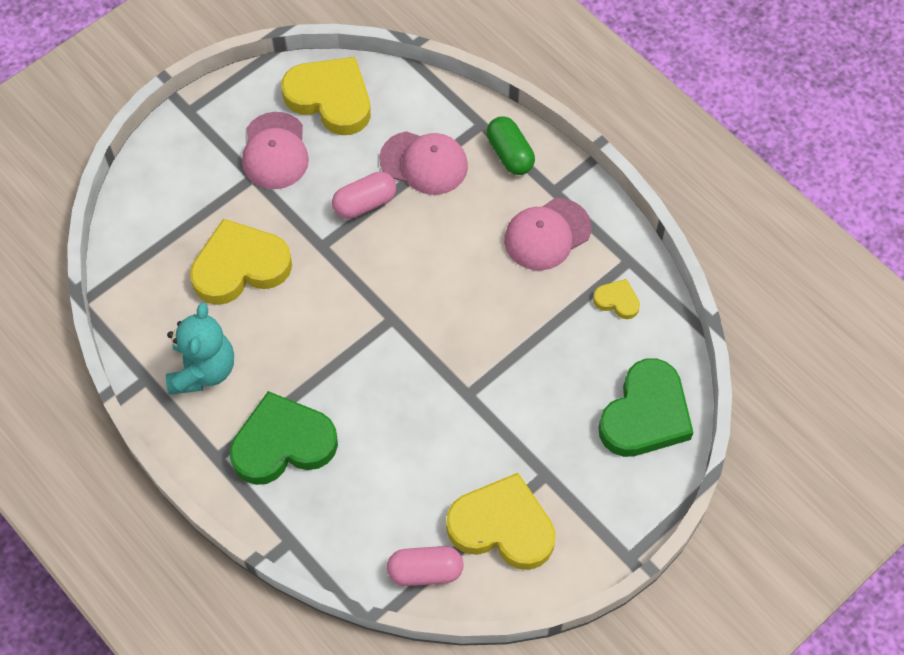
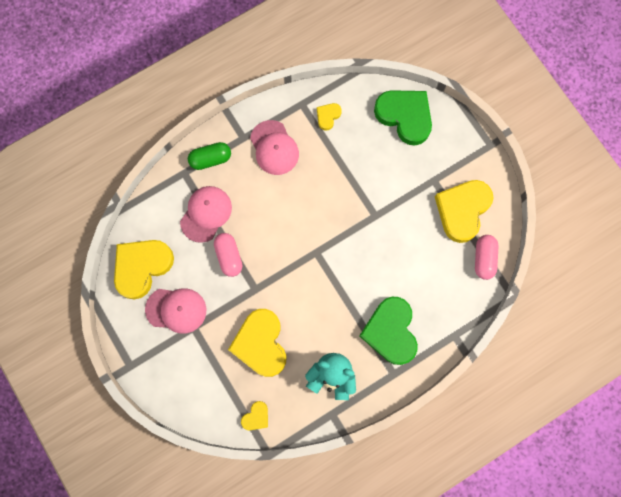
camera: 80 degrees left, 15 degrees up
none -> yellow heart [241,401,268,430]

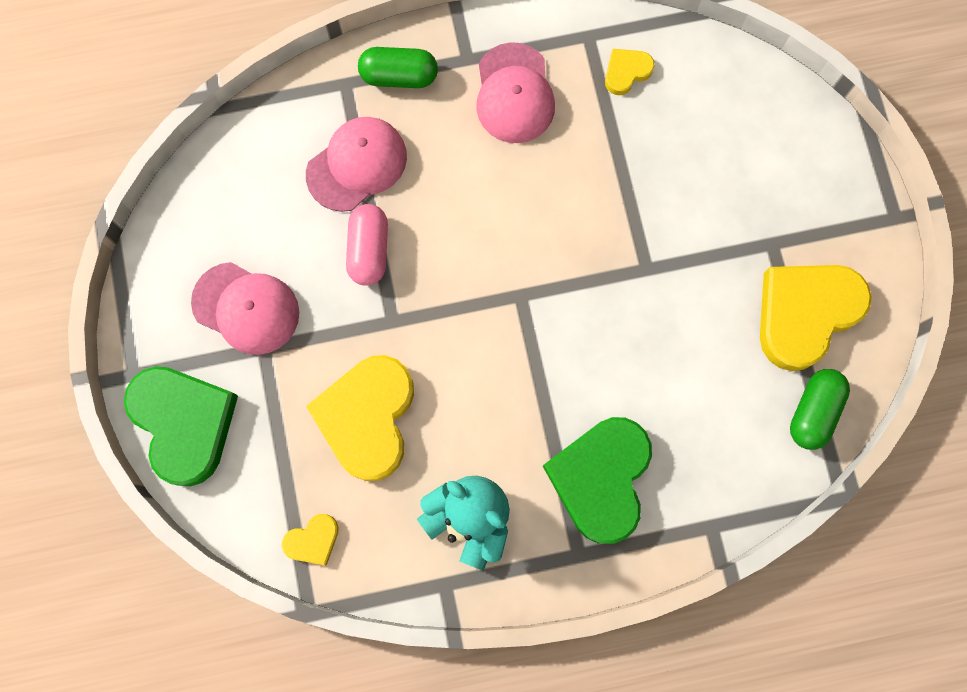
camera: 20 degrees right, 0 degrees up
yellow heart [114,240,174,300] -> none
green heart [374,90,432,145] -> green heart moved to [124,366,238,486]
pink capsule [475,235,498,280] -> green capsule [790,369,850,450]

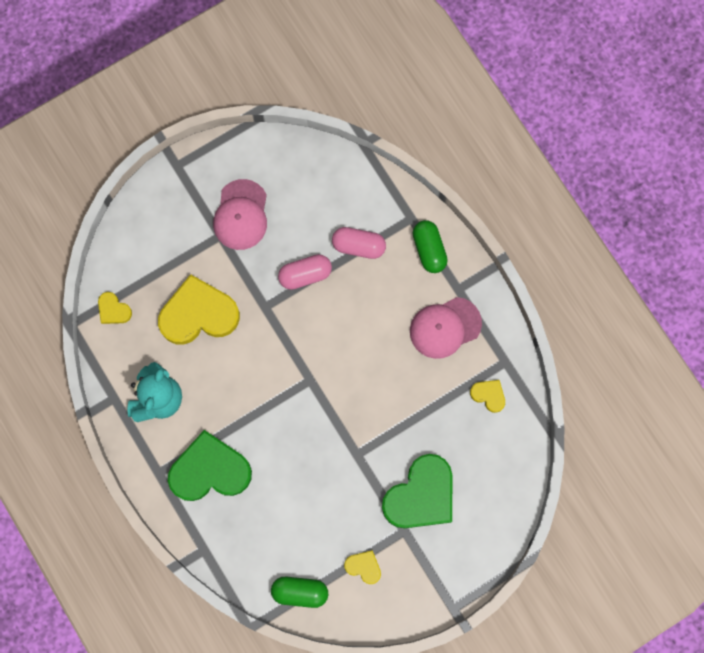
camera: 70 degrees right, 0 degrees up
green heart [124,366,238,486] -> green heart moved to [382,454,452,528]
pink cap [306,117,407,212] -> pink capsule [332,227,386,259]
yellow heart [760,265,872,371] -> yellow heart [344,550,381,584], size x0.46

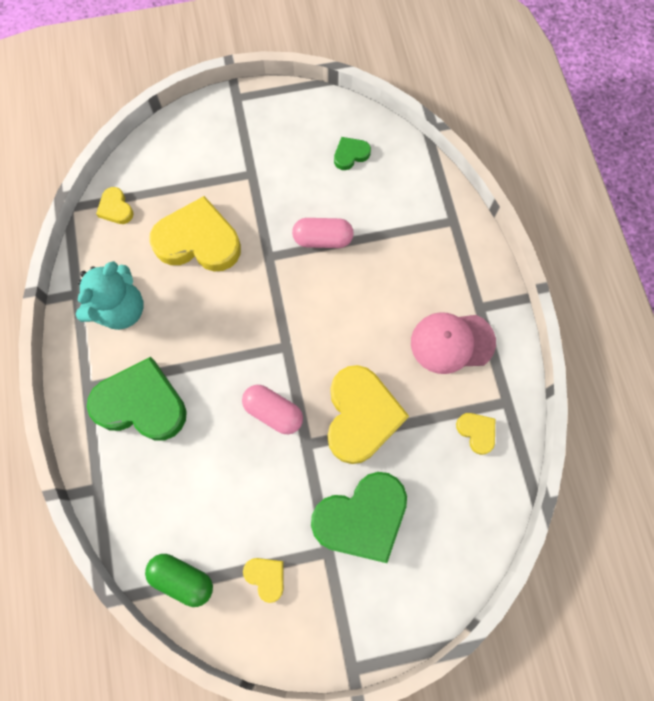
camera: 20 degrees right, 5 degrees down
pink cap [213,179,267,250] -> none
pink capsule [332,227,386,259] -> pink capsule moved to [242,385,303,434]
green capsule [413,220,448,273] -> none
none -> yellow heart [328,365,409,464]
none -> green heart [334,137,371,170]

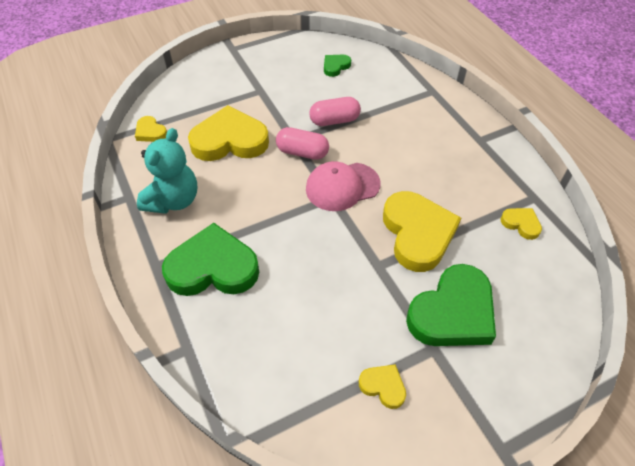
camera: 15 degrees left, 20 degrees down
green capsule [145,554,213,607] -> none
pink capsule [242,385,303,434] -> pink capsule moved to [276,127,329,160]
pink cap [411,312,496,374] -> pink cap moved to [306,161,380,211]

